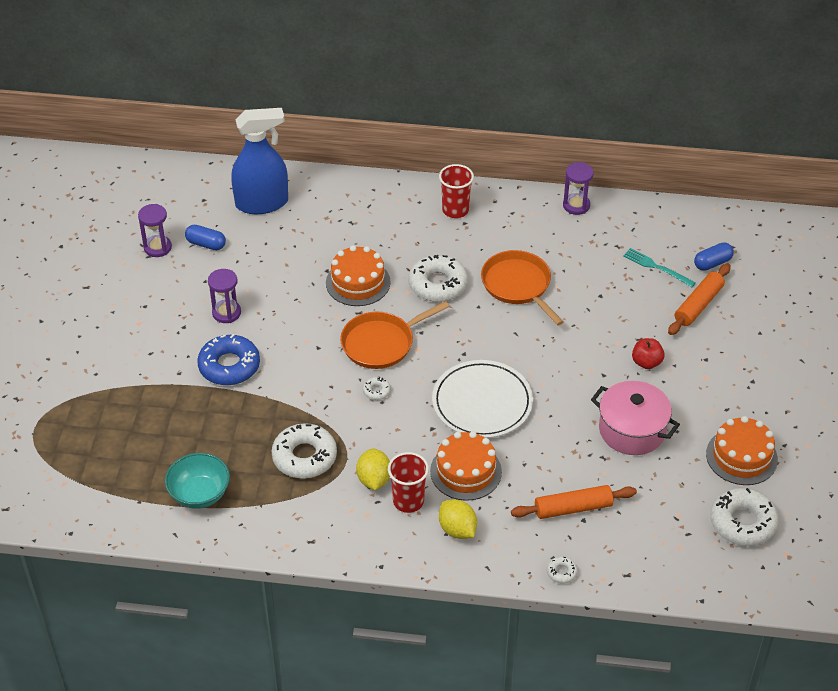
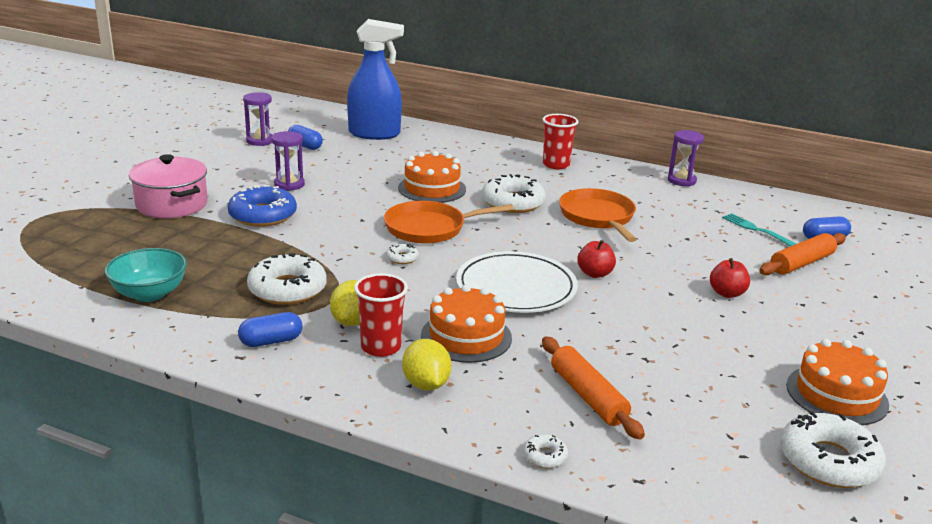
camera: 15 degrees right, 20 degrees down
orange rolling pin [511,485,637,519] -> orange rolling pin turned 60 degrees clockwise [542,337,645,439]
pink pot [591,381,680,455] -> pink pot moved to [129,154,208,218]
none -> blue capsule [238,312,303,347]
none -> red apple [577,240,616,278]

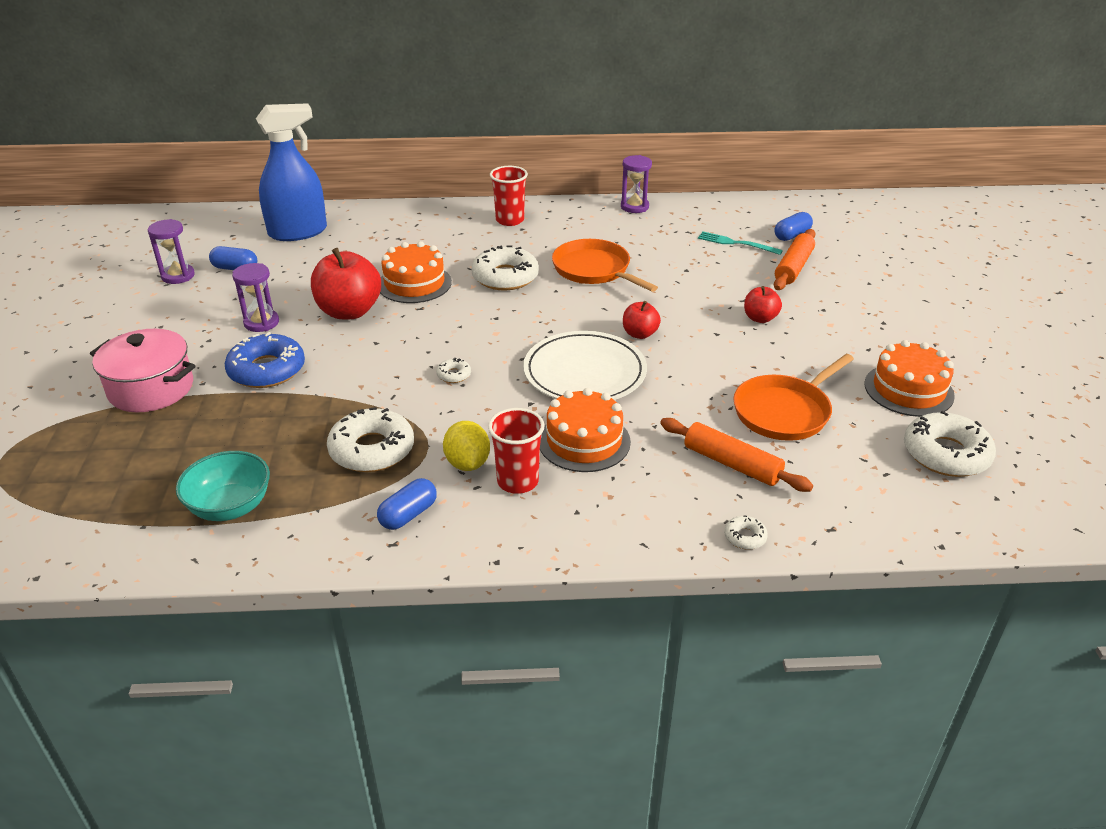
camera: 25 degrees left, 10 degrees up
orange pan [384,201,514,244] -> orange pan moved to [733,354,854,441]
yellow lemon [402,339,451,390] -> none
none -> red apple [311,248,381,319]

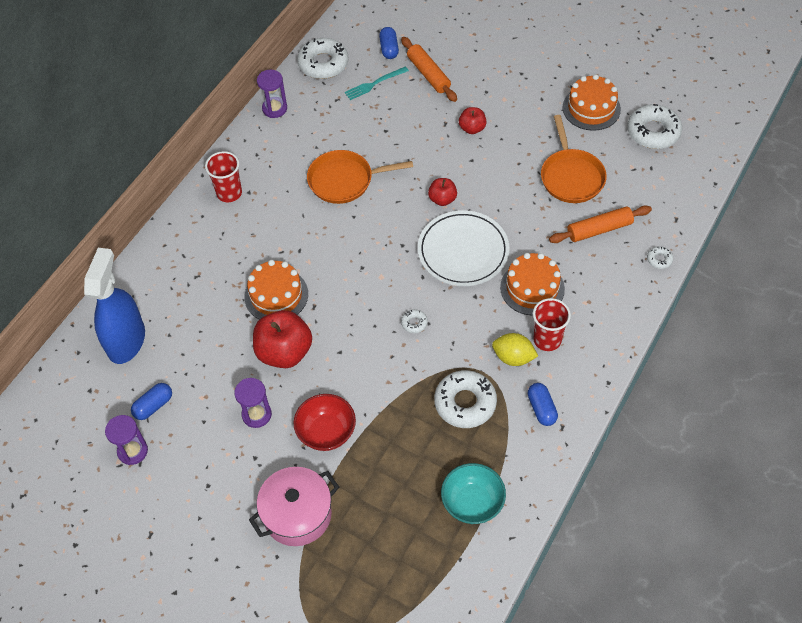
camera: 55 degrees left, 20 degrees up
blue donut [225,332,305,388] -> red bowl [293,394,356,451]
white donut [471,246,539,290] -> white donut moved to [297,38,348,79]

